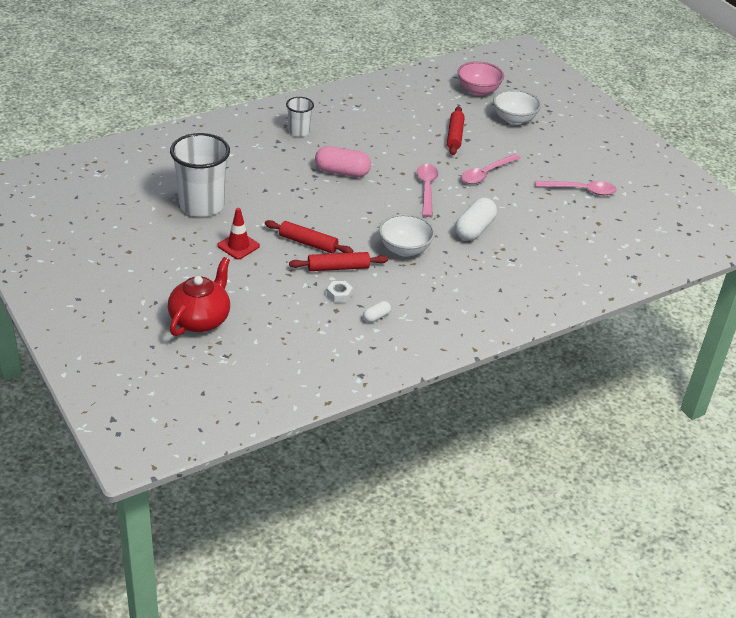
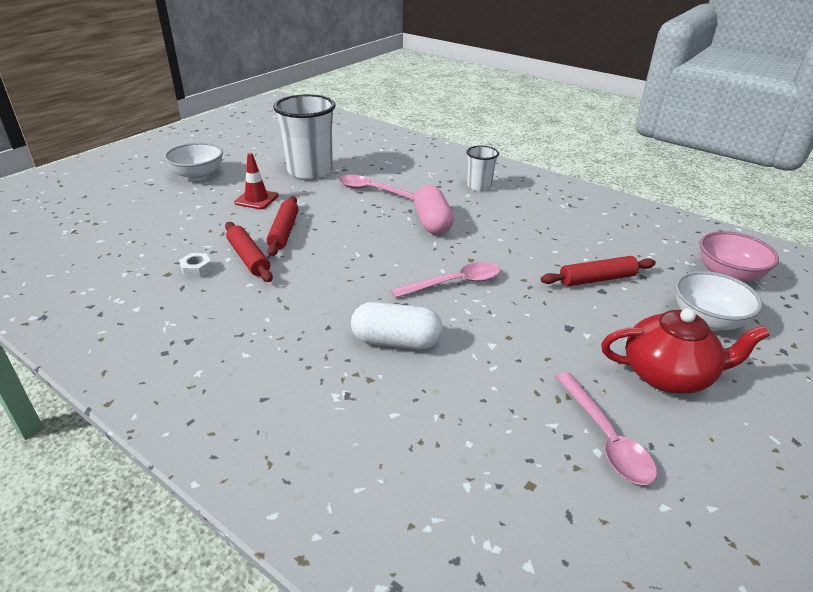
camera: 70 degrees right, 5 degrees down
red teapot [168,257,230,336] -> red teapot moved to [601,308,770,394]
white capsule [363,301,391,323] -> none
white bowl [379,214,435,257] -> white bowl moved to [164,142,223,181]
pink spoon [461,154,521,184] -> pink spoon moved to [339,175,415,200]

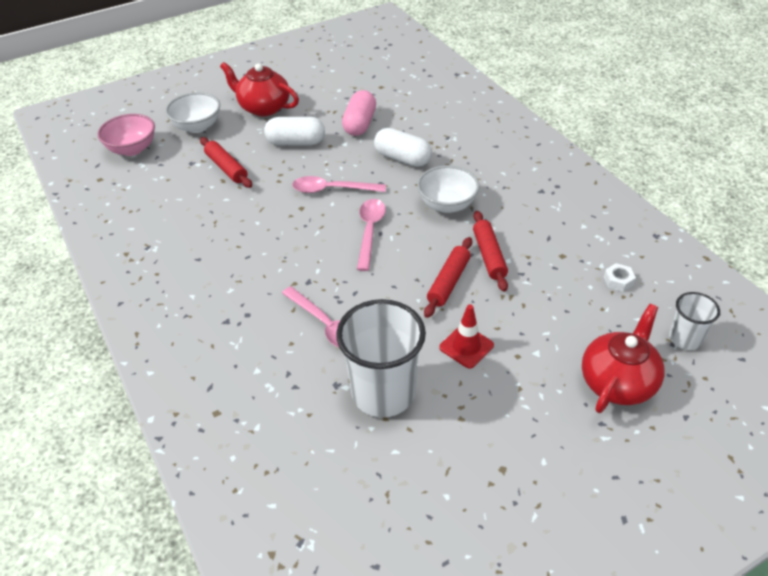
camera: 155 degrees left, 10 degrees up
white bowl [164,142,223,181] -> white bowl moved to [417,165,480,213]
white nut [179,253,213,278] -> white nut moved to [604,263,636,292]
pink capsule [413,185,454,235] -> pink capsule moved to [342,90,376,136]
white cup [466,146,499,191] -> white cup moved to [669,292,720,350]
red rolling pin [541,256,656,286] -> red rolling pin turned 45 degrees clockwise [200,137,252,188]
pink spoon [556,373,657,485] -> pink spoon moved to [357,199,386,271]
none -> white capsule [264,117,325,145]
none -> red teapot [582,304,665,413]

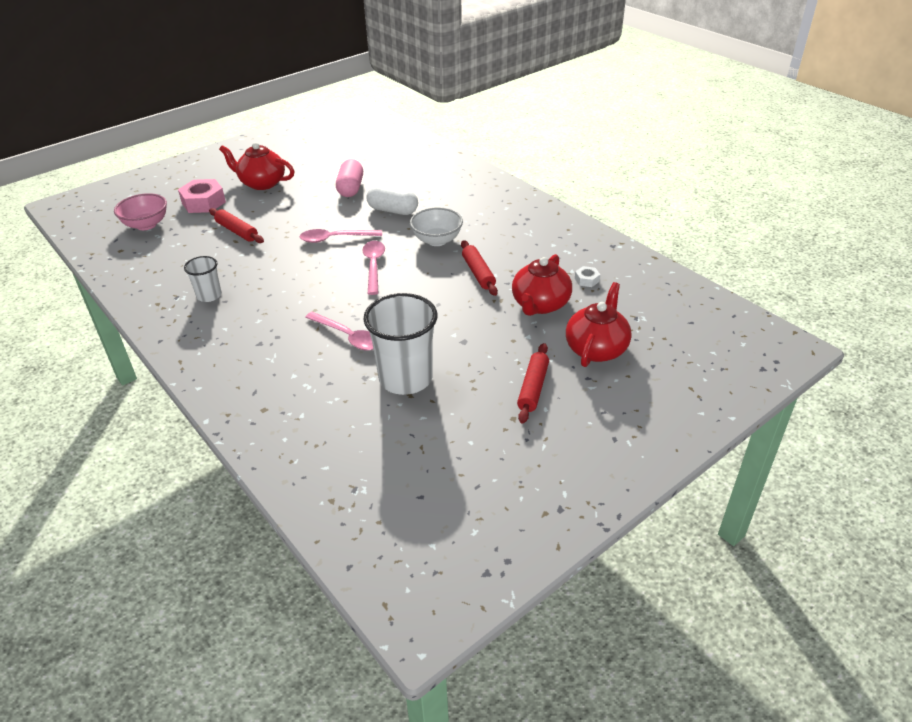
camera: 10 degrees left, 5 degrees down
white bowl [165,92,220,133] -> pink nut [178,179,226,213]
white capsule [264,117,325,145] -> none
red rolling pin [424,237,472,318] -> red rolling pin moved to [517,343,549,424]
red traffic cone [439,304,494,368] -> none
white cup [669,292,720,350] -> white cup moved to [184,256,222,302]
none -> red teapot [512,254,572,316]

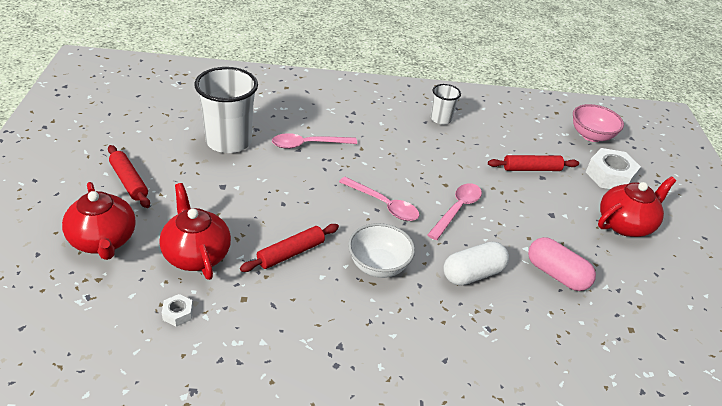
camera: 125 degrees right, 0 degrees up
pink nut [178,179,226,213] -> white nut [586,148,641,189]
red rolling pin [461,240,498,296] -> red rolling pin turned 60 degrees counterclockwise [240,224,339,272]

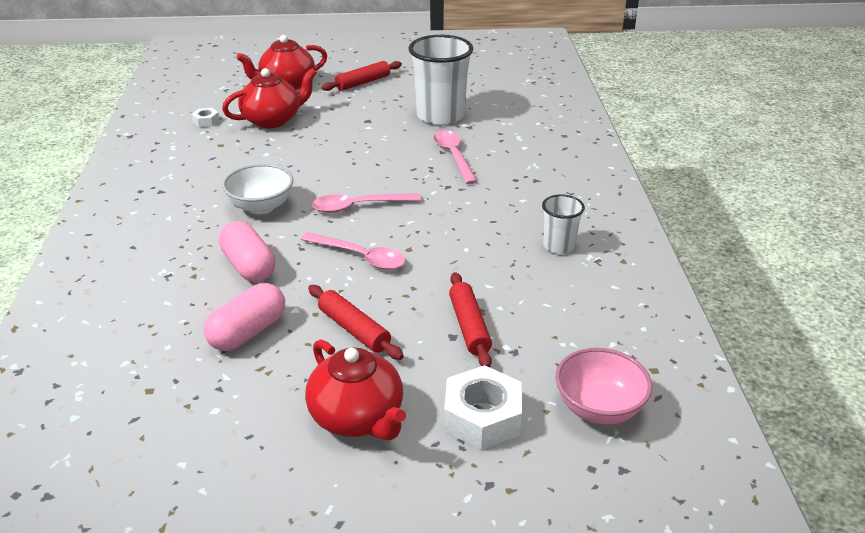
camera: 90 degrees right, 5 degrees down
red rolling pin [240,224,339,272] -> red rolling pin moved to [308,285,404,360]
pink spoon [339,177,419,221] -> pink spoon turned 45 degrees clockwise [312,193,421,213]
white capsule [443,242,509,286] -> pink capsule [219,221,275,282]

